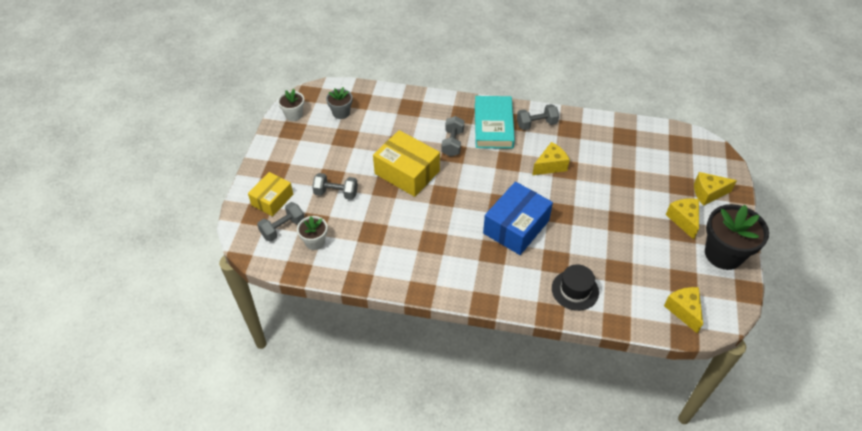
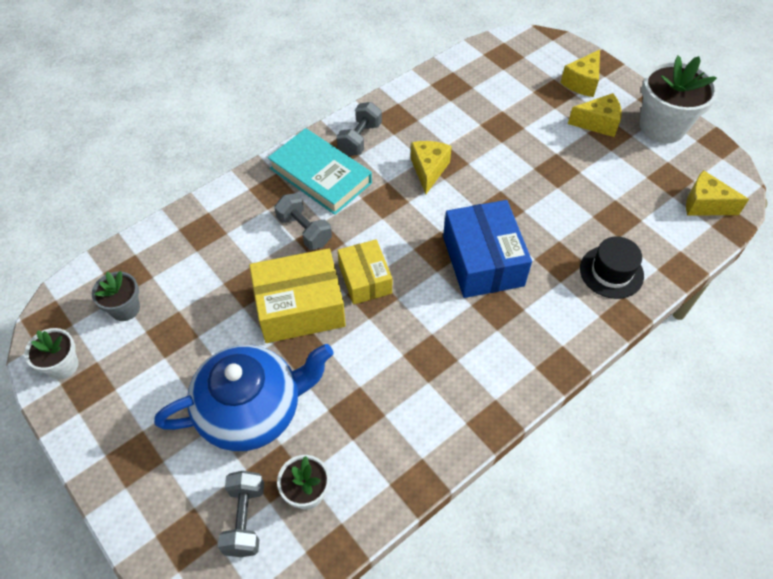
camera: 50 degrees left, 5 degrees up
yellow box [248,172,293,216] -> yellow box moved to [338,239,392,305]
grey dumbbell [312,173,358,200] -> blue teapot [154,344,334,451]
yellow cheese [666,198,699,240] -> yellow cheese turned 150 degrees clockwise [568,93,622,137]
black flower pot [705,204,769,270] -> white flower pot [640,55,719,143]

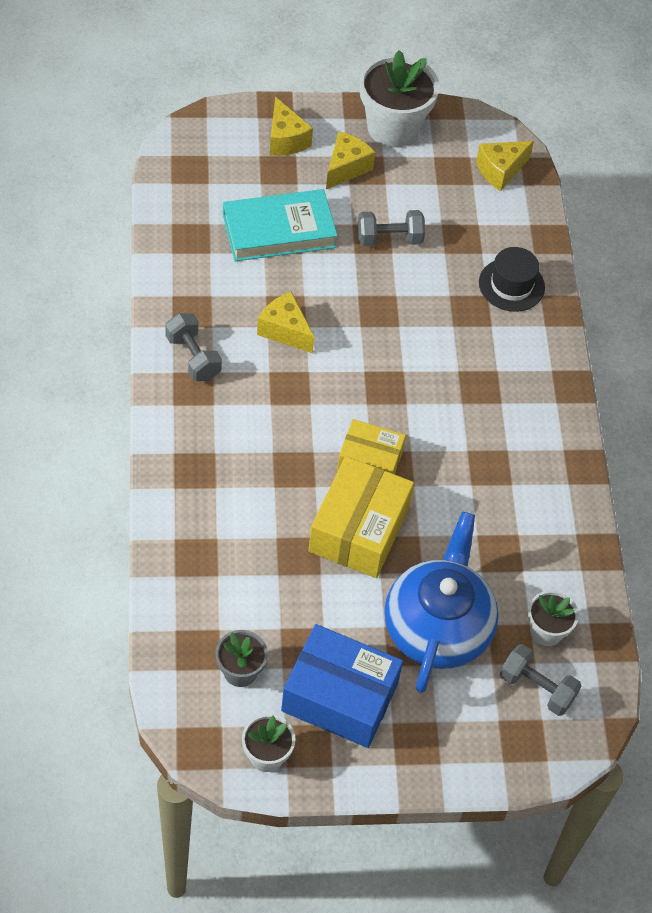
camera: 60 degrees left, 0 degrees up
turquoise book [268,128,372,215] -> turquoise book moved to [223,189,338,261]
grey dumbbell [274,193,332,250] -> grey dumbbell moved to [357,210,425,246]
blue box [443,200,532,298] -> blue box moved to [281,624,403,748]

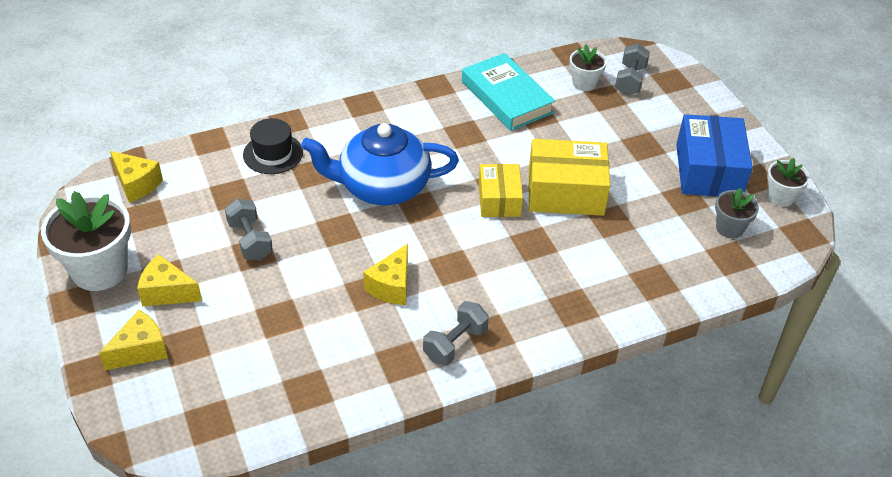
camera: 105 degrees left, 10 degrees down
turquoise book [223,189,338,261] -> turquoise book moved to [462,53,555,131]
blue teapot [384,512,499,693] -> blue teapot moved to [301,123,459,206]

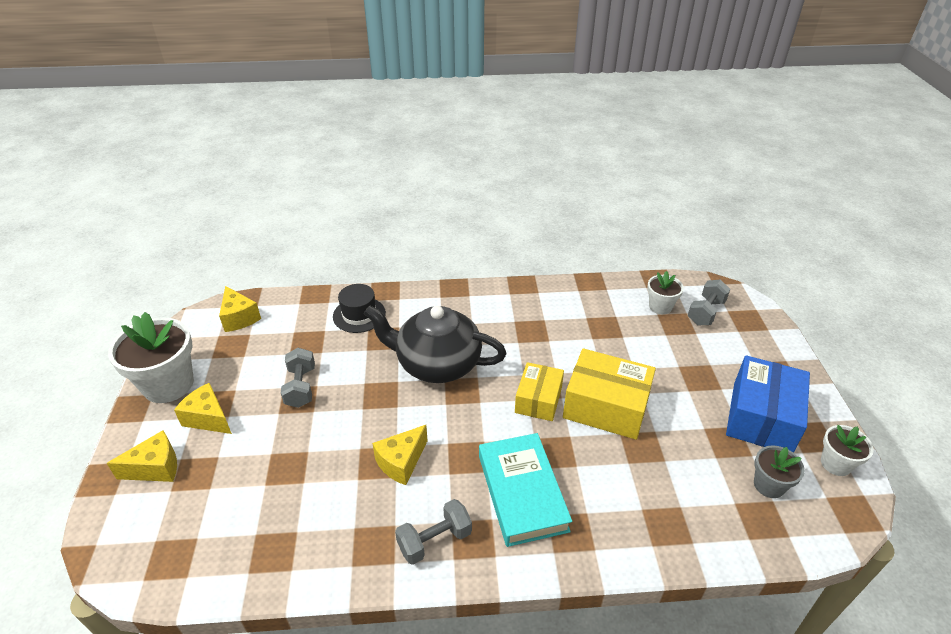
camera: 20 degrees right, 5 degrees down
blue teapot [301,123,459,206] -> black teapot [364,305,506,383]
turquoise book [462,53,555,131] -> turquoise book moved to [479,433,572,547]

